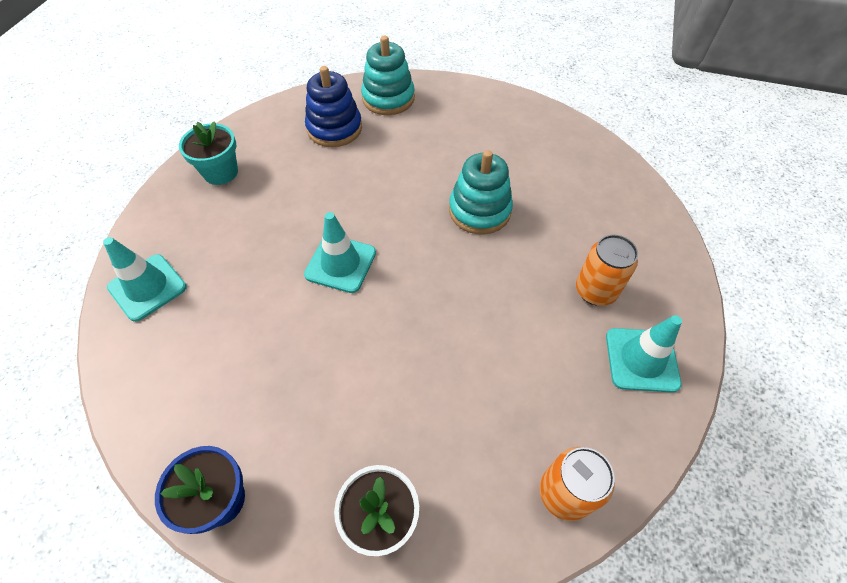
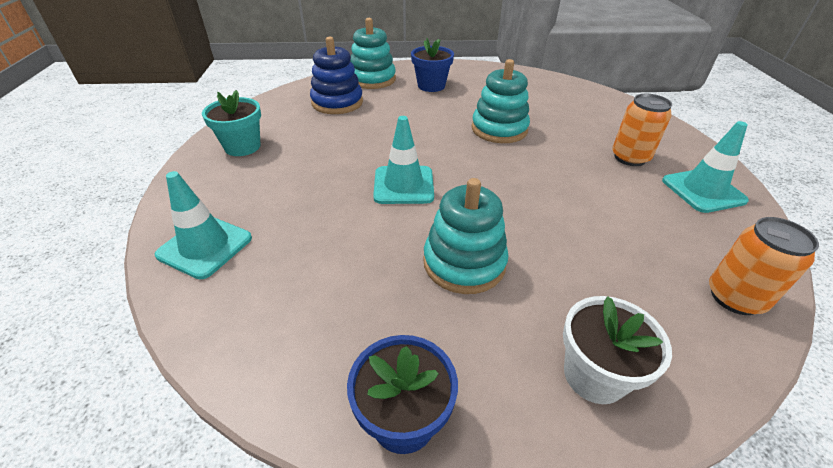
camera: 20 degrees left, 15 degrees down
none -> blue flower pot [411,38,454,92]
none -> turquoise stacking toy [423,178,508,294]

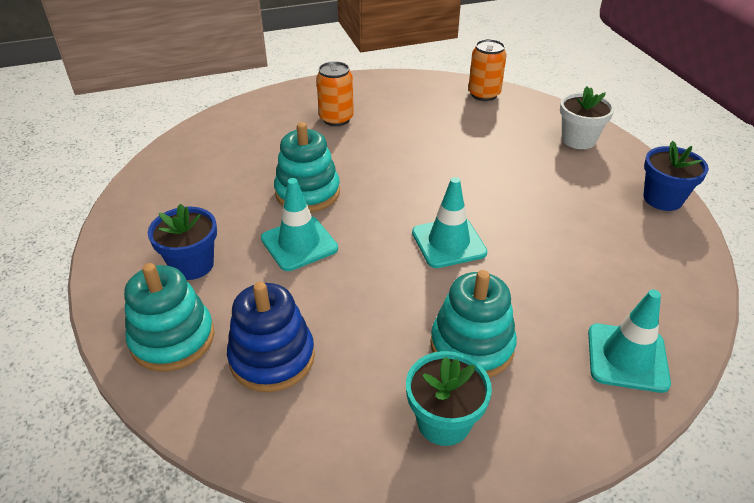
camera: 105 degrees left, 0 degrees up
turquoise stacking toy [423,178,508,294] -> turquoise stacking toy moved to [430,270,517,378]
turquoise traffic cone [662,121,749,213] -> turquoise traffic cone moved to [261,178,338,271]

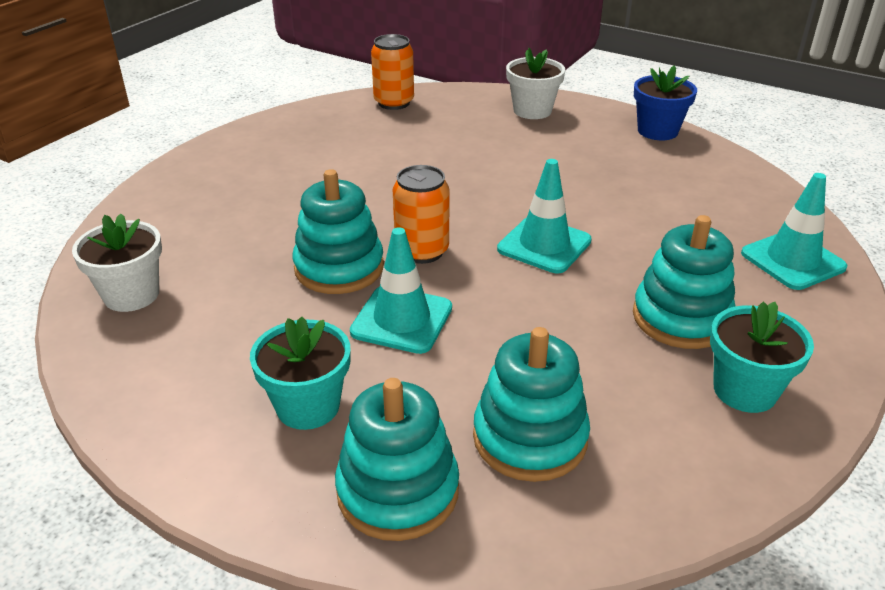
camera: 40 degrees left, 5 degrees down
blue flower pot [148,203,217,280] -> turquoise flower pot [250,317,351,430]
blue stacking toy [227,282,315,392] -> turquoise stacking toy [473,327,590,482]
orange can [316,61,354,126] -> orange can moved to [393,165,450,264]
none -> white flower pot [72,214,162,312]

